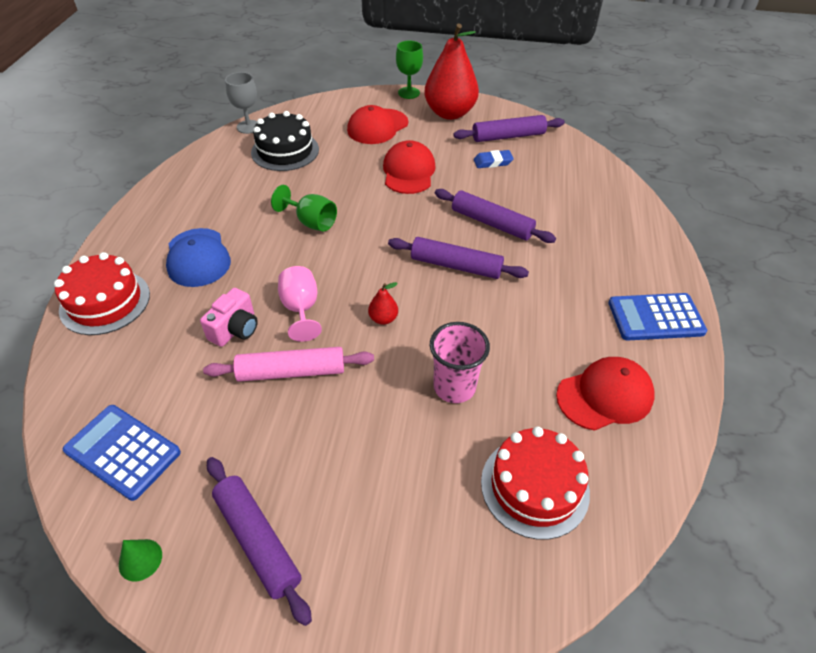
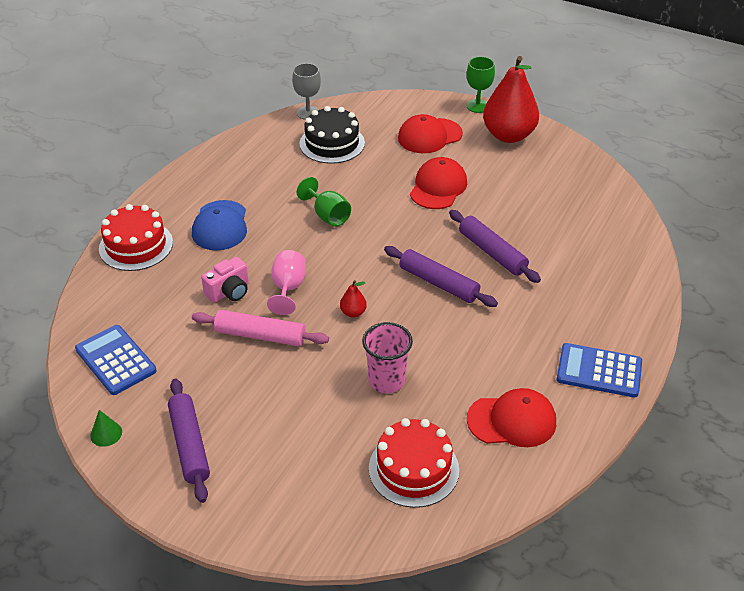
camera: 20 degrees right, 5 degrees down
purple rolling pin [453,115,565,142] -> none
blue eraser [474,150,514,168] -> none

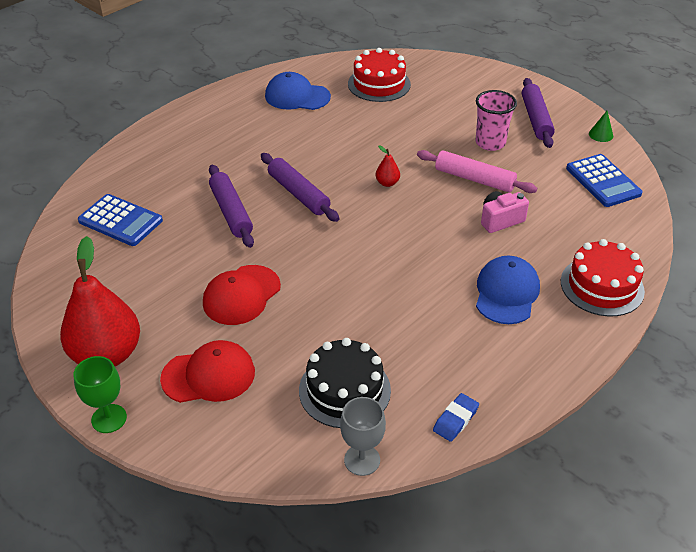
camera: 165 degrees left, 0 degrees up
pink goblet [267,250,306,315] -> none
green goblet [297,177,351,227] -> none
pink cup [362,322,413,393] -> pink cup moved to [476,90,517,151]
red cap [467,388,556,447] -> blue cap [265,72,331,110]
blue calculator [556,343,642,398] -> blue calculator moved to [78,194,163,246]
none -> blue eraser [433,393,479,442]

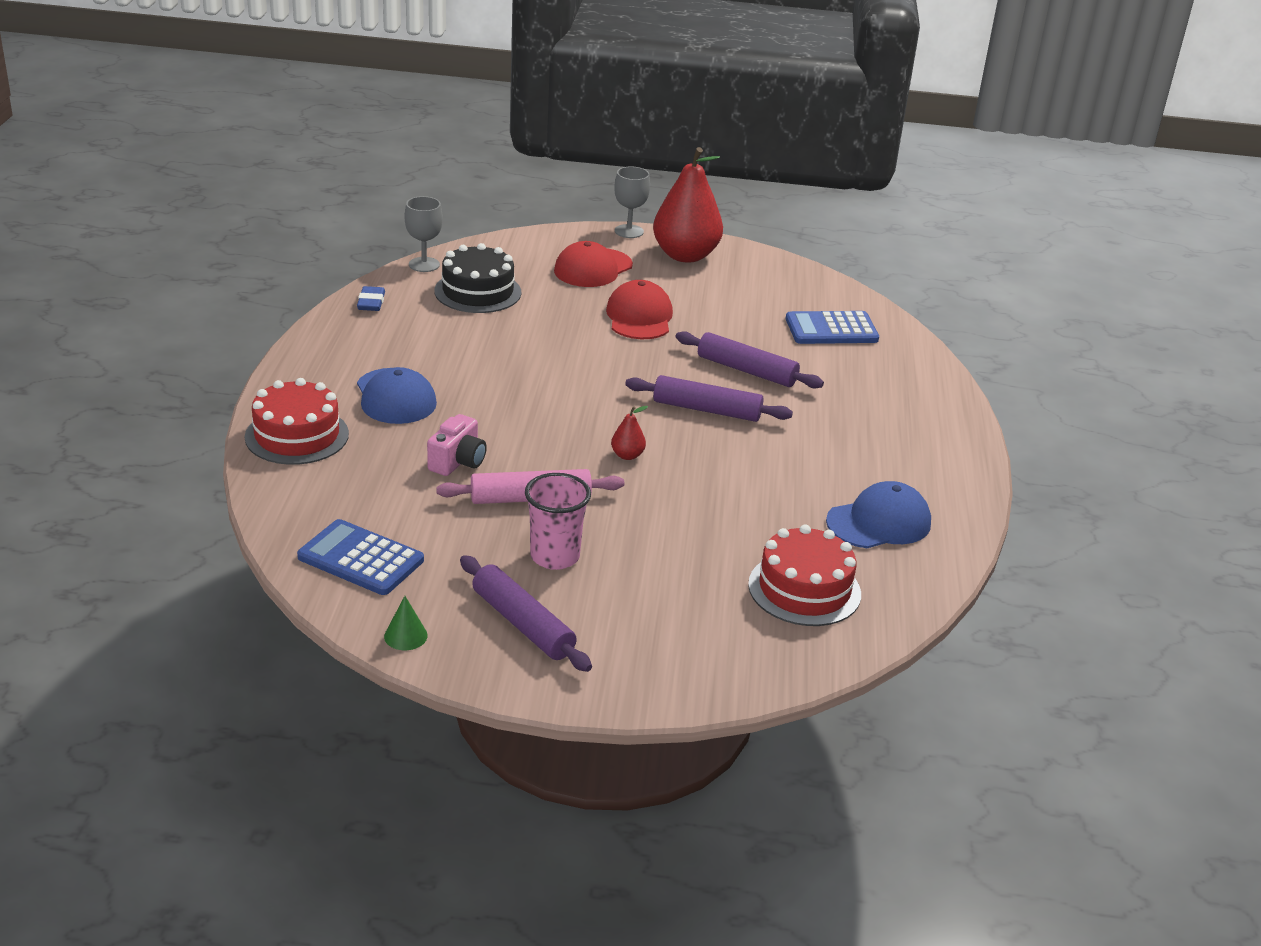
camera: 140 degrees right, 10 degrees down
green goblet [73,356,127,433] -> grey goblet [614,167,650,238]

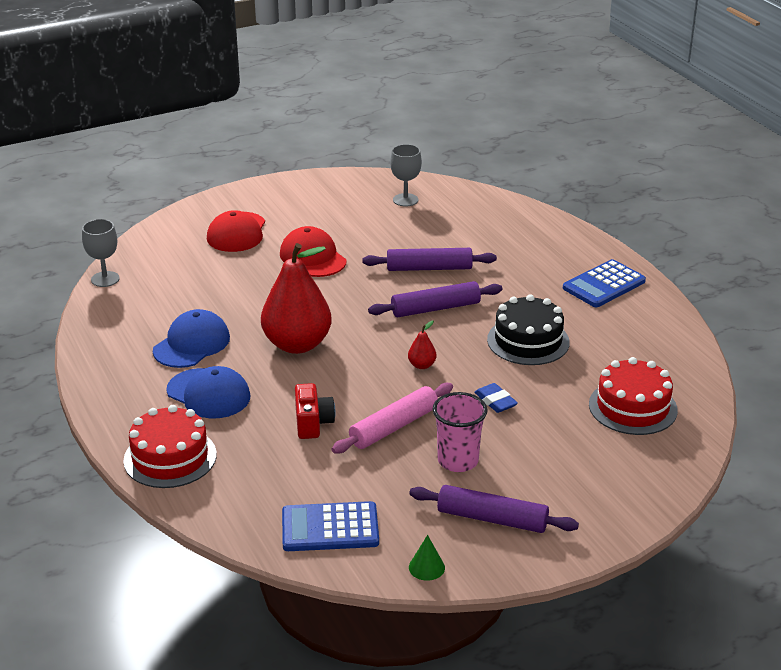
camera: 30 degrees left, 0 degrees up
blue eraser [357,286,385,311] -> blue eraser moved to [474,383,518,413]
pink camera [427,414,487,476] -> red camera [295,383,336,439]
black cake [434,243,521,313] -> black cake moved to [487,294,570,365]
grey goblet [614,167,650,238] -> grey goblet moved to [390,144,422,207]
red pear [653,147,723,263] -> red pear moved to [261,243,332,354]
blue calculator [786,311,879,344] -> blue calculator moved to [563,259,646,307]
blue cap [826,481,931,548] -> blue cap moved to [153,309,230,368]

